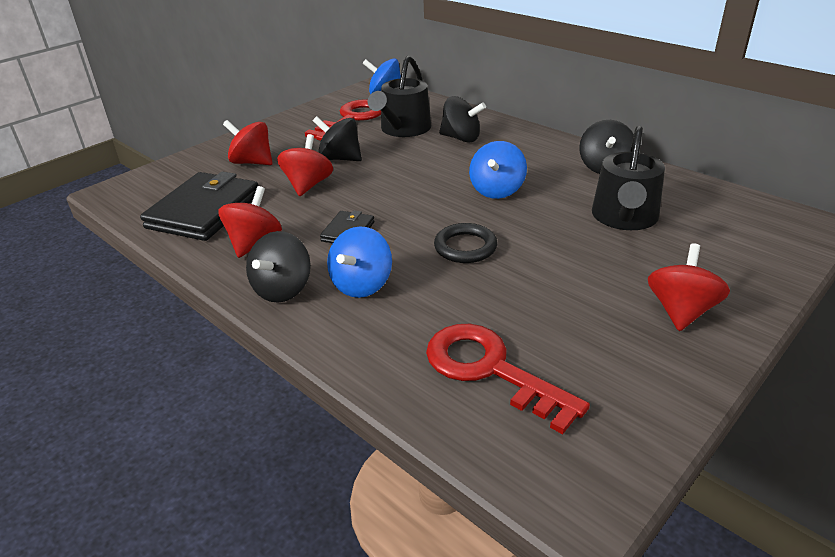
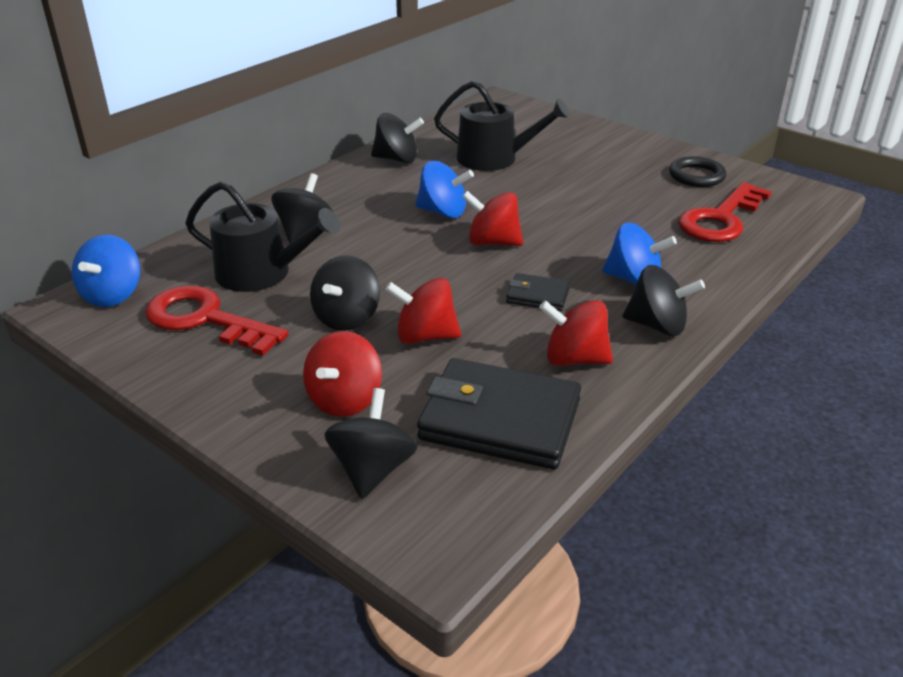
camera: 95 degrees left, 0 degrees up
black ring [434,223,497,263] -> black ring moved to [669,156,726,187]
red spinning top [648,244,730,331] -> red spinning top moved to [462,191,523,246]
none -> black spinning top [324,388,418,499]

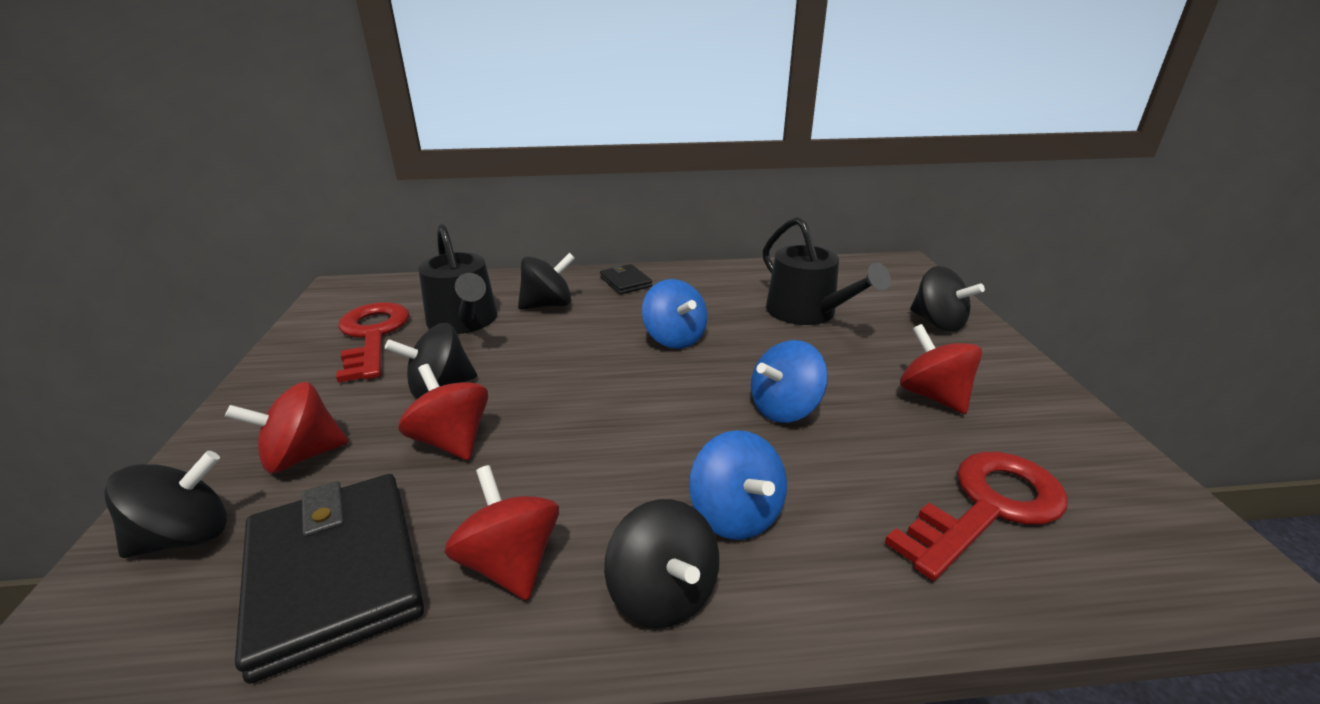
camera: 45 degrees right, 5 degrees down
blue spinning top [72,235,140,307] -> blue spinning top moved to [751,340,828,423]
black spinning top [371,113,424,163] -> black spinning top moved to [910,266,985,332]
red spinning top [462,191,523,246] -> red spinning top moved to [900,324,982,414]
black wallet [506,273,570,311] -> black wallet moved to [600,264,652,294]
black ring [669,156,726,187] -> none
red key [678,182,771,242] -> red key turned 150 degrees clockwise [885,452,1068,581]

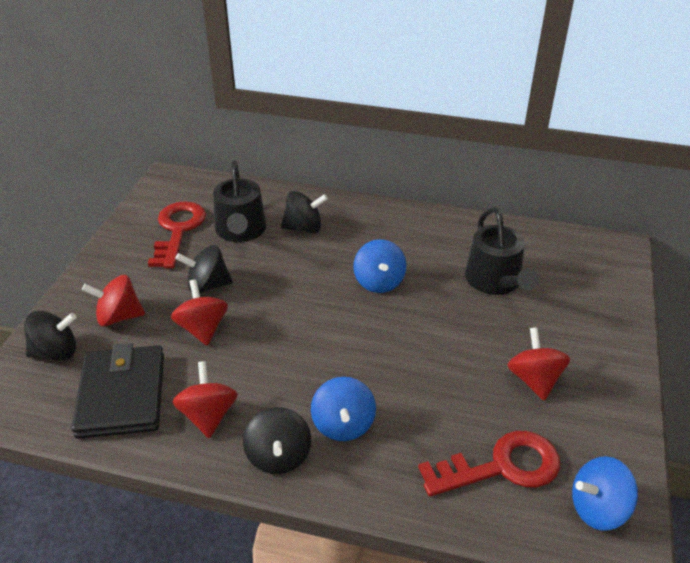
camera: 20 degrees right, 10 degrees up
black wallet [600,264,652,294] -> none
blue spinning top [751,340,828,423] -> blue spinning top moved to [572,456,638,530]
black spinning top [910,266,985,332] -> none

